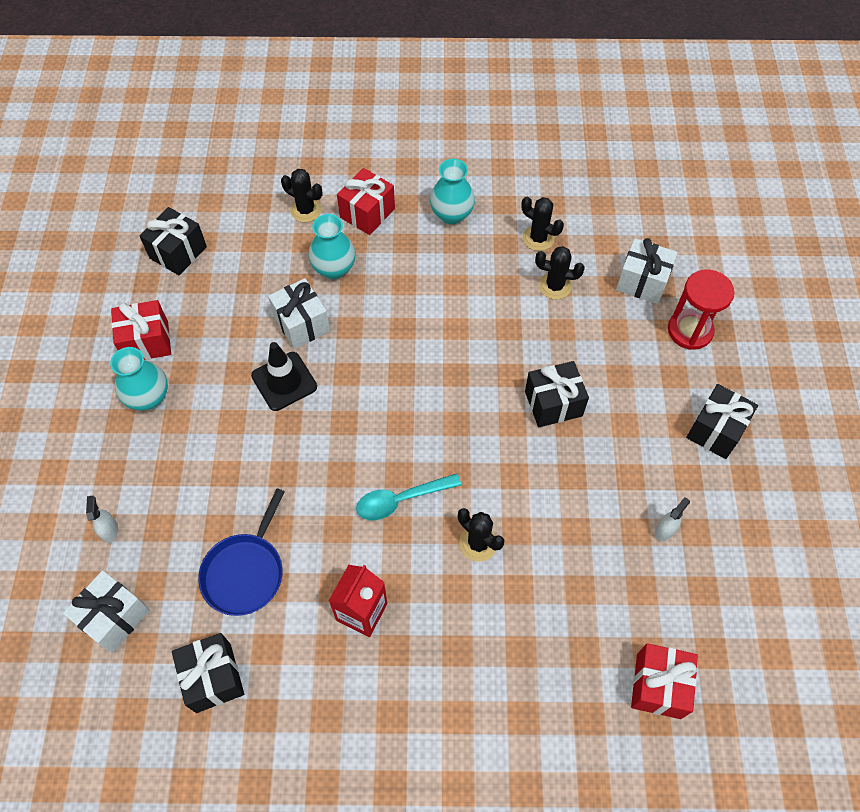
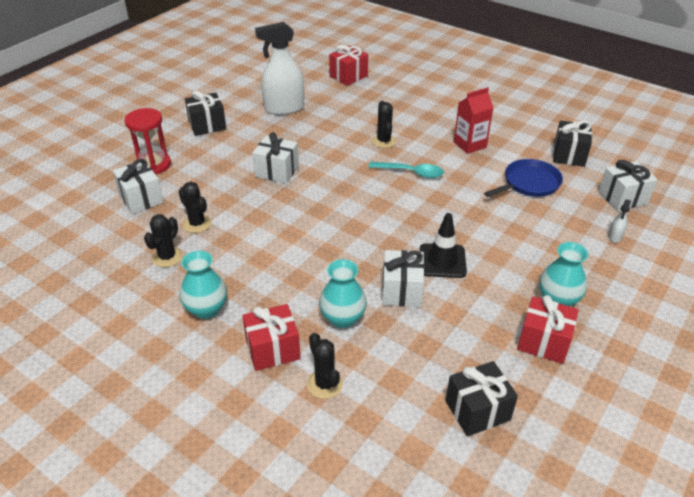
camera: 145 degrees left, 20 degrees down
black cactus [522,197,564,251] -> black cactus turned 45 degrees clockwise [144,214,183,267]
black gift [525,361,589,427] -> white gift [252,132,299,184]
white spray bottle [655,497,690,541] -> white spray bottle [255,22,304,115], size x2.45

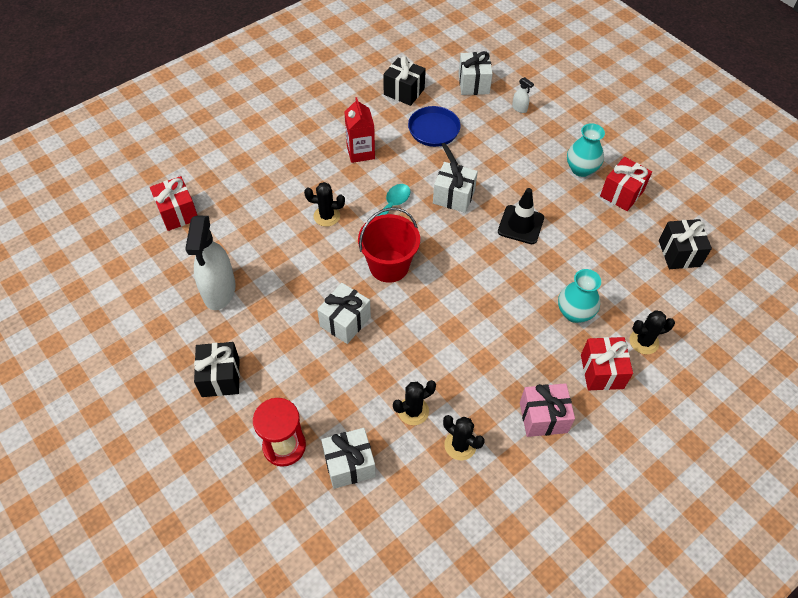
camera: 75 degrees left, 15 degrees up
turquoise vase [179,251,227,319] -> pink gift [520,383,575,437]
white gift [382,250,425,307] -> white gift moved to [433,161,478,213]
none -> red bucket [358,207,420,283]

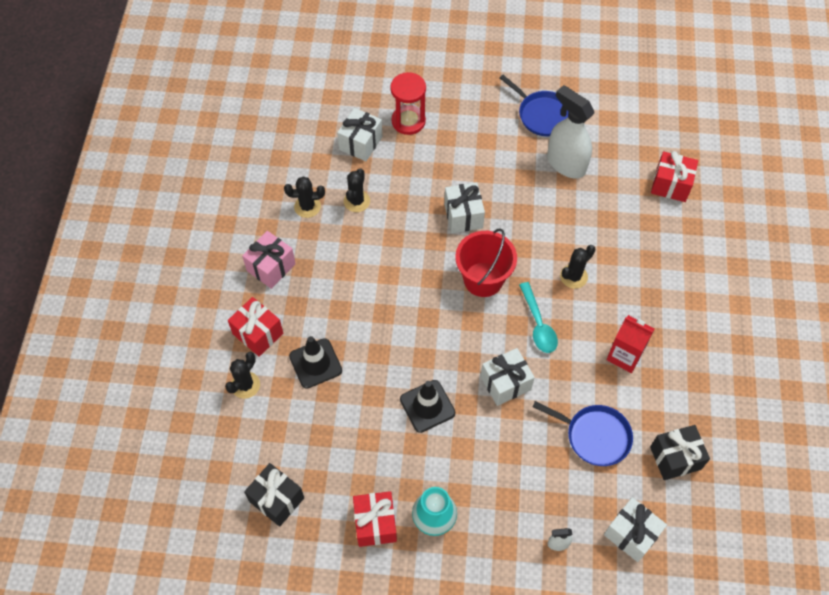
camera: 135 degrees right, 5 degrees up
black gift [194,342,240,397] -> none
turquoise vase [558,269,601,323] -> black traffic cone [289,336,342,389]
none -> blue pan [500,75,569,136]

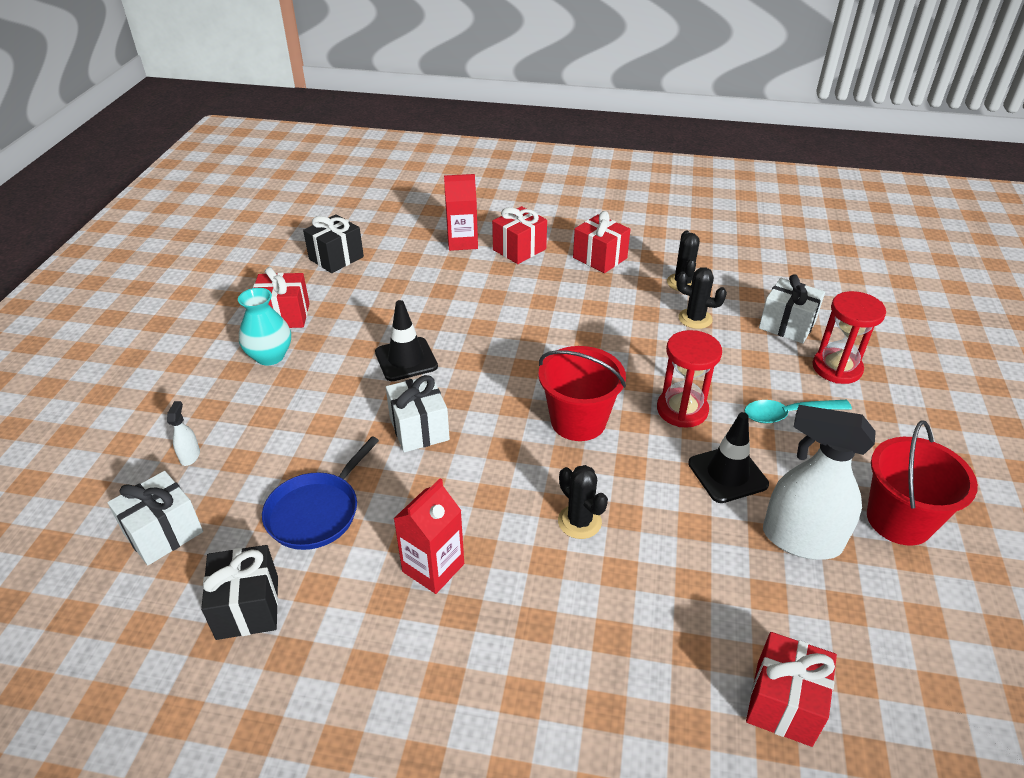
camera: 95 degrees right, 20 degrees down
black cactus [225,352,260,399] -> red carton [444,174,478,251]
pink gift [242,231,296,289] -> red gift [573,211,631,273]
black traffic cone [289,336,342,389] -> black traffic cone moved to [688,412,769,503]
white gift [444,182,485,233] -> red hourglass [657,330,722,428]
blue pan [500,75,569,136] -> red bucket [867,420,978,546]
turquoise spoon [519,282,558,353] -> turquoise spoon moved to [744,400,852,423]
white spray bottle [547,85,595,179] -> white spray bottle turned 120 degrees counterclockwise [763,405,876,560]

